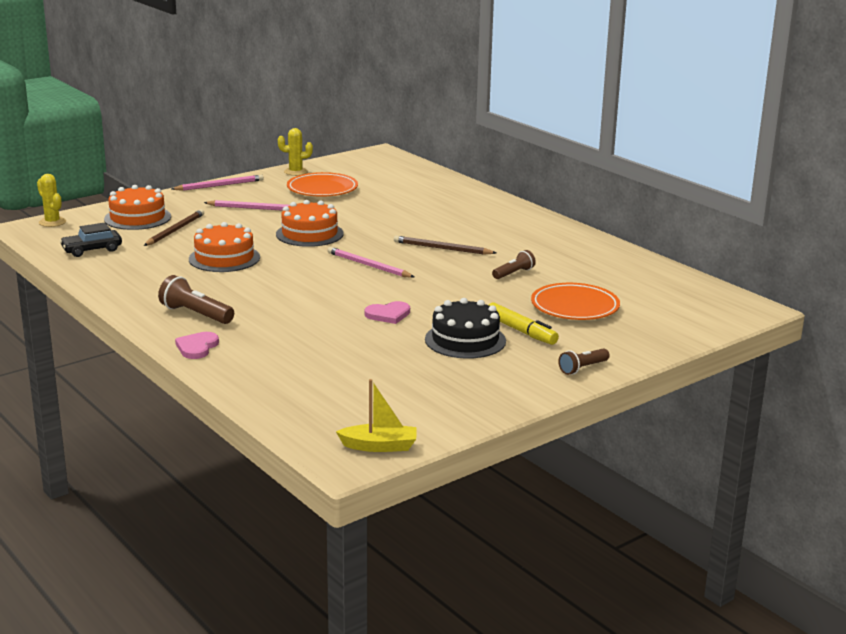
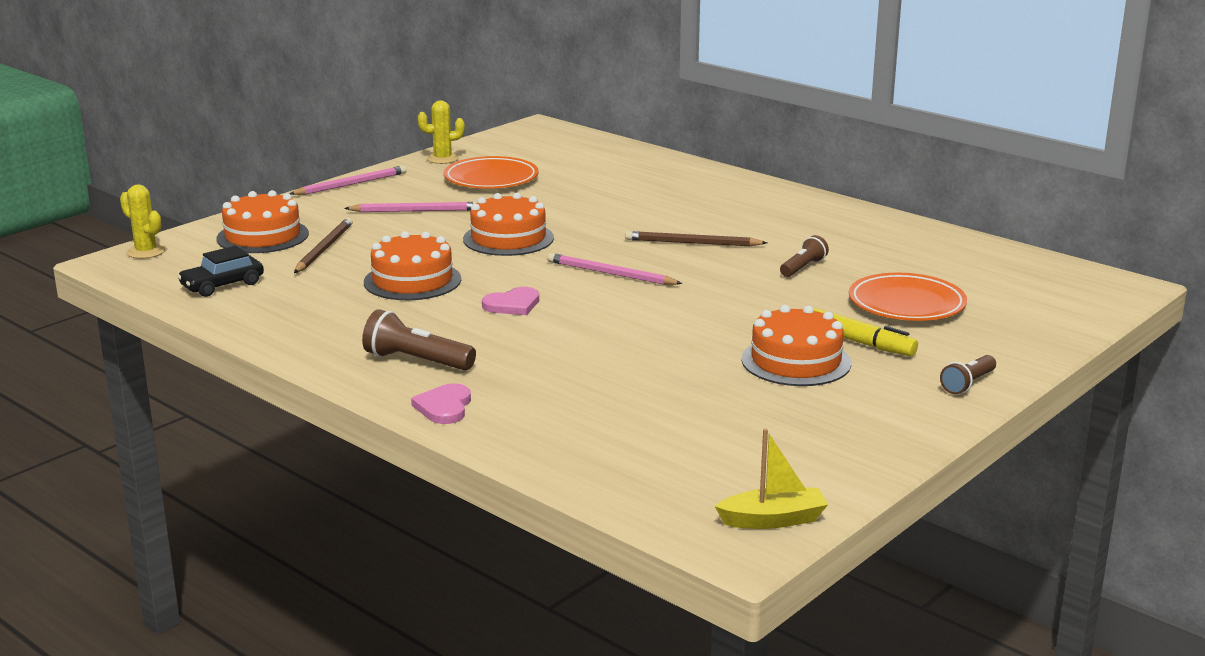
camera: 10 degrees left, 0 degrees up
pink heart [365,301,410,324] -> pink heart moved to [482,287,539,315]
black cake [425,298,506,359] -> orange cake [741,305,851,386]

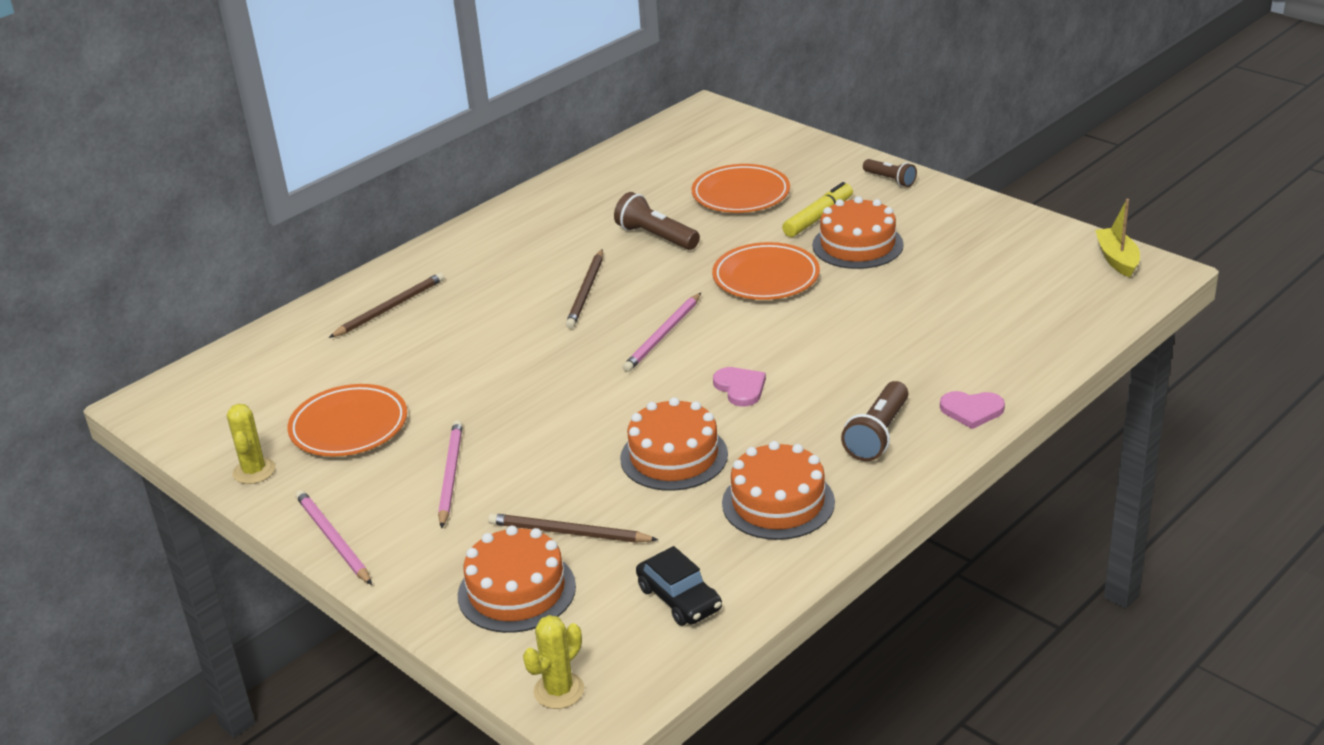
camera: 85 degrees left, 10 degrees up
orange cake [463,193,554,256] -> orange cake moved to [722,441,835,540]
brown flashlight [780,235,829,277] -> brown flashlight [614,192,700,250], size x1.54
none -> brown pencil [329,272,445,338]
none -> orange plate [712,242,820,300]

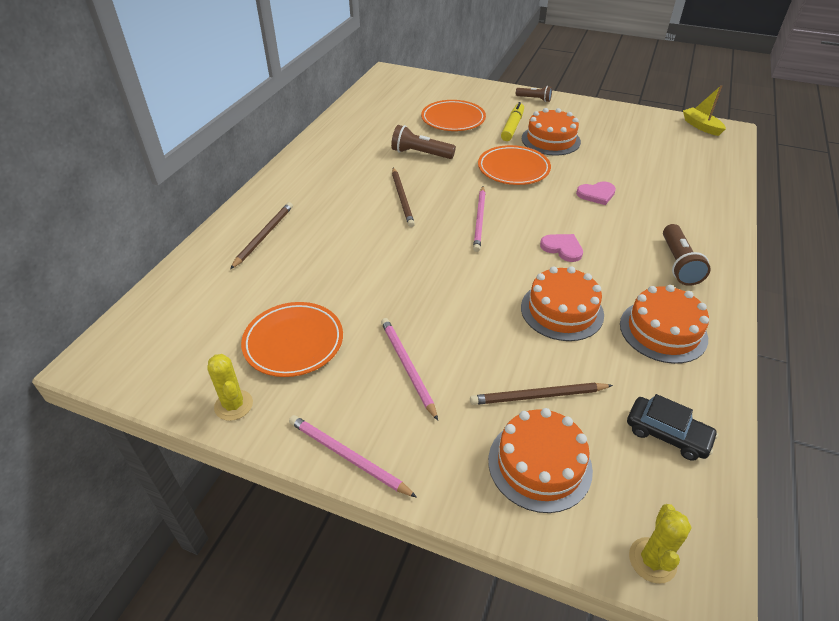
camera: 25 degrees left, 10 degrees up
pink heart [940,391,1005,429] -> pink heart moved to [576,182,616,205]

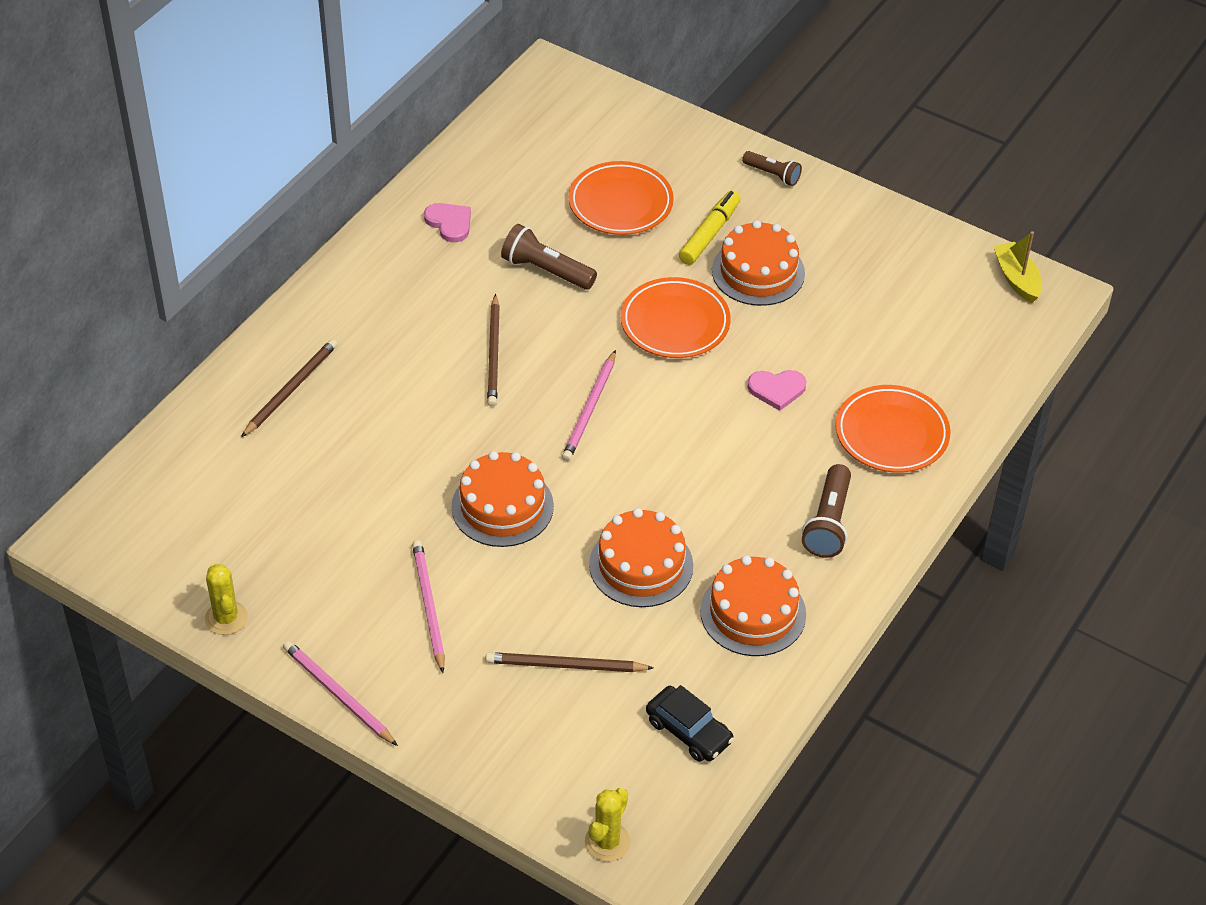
camera: 10 degrees right, 5 degrees up
orange plate [241,302,343,377] -> orange plate moved to [835,385,950,473]
orange cake [488,408,593,513] -> orange cake moved to [451,451,554,547]
pink heart [540,234,583,262] -> pink heart moved to [424,203,471,242]

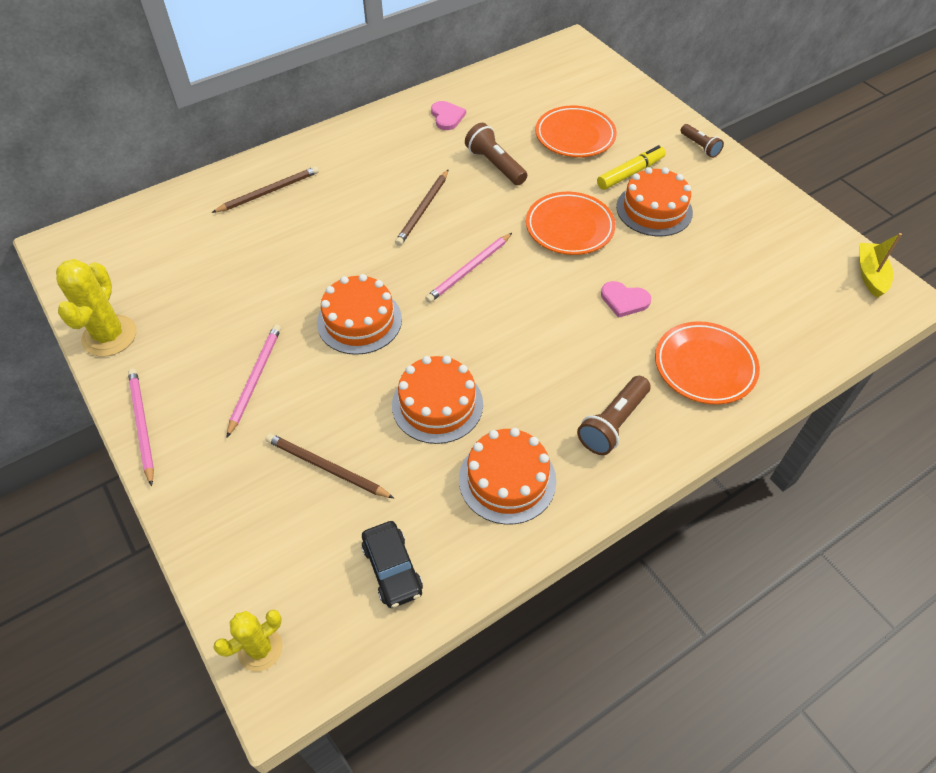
camera: 25 degrees right, 5 degrees up
yellow cactus [205,564,248,635] -> yellow cactus [56,259,137,357], size x1.56

